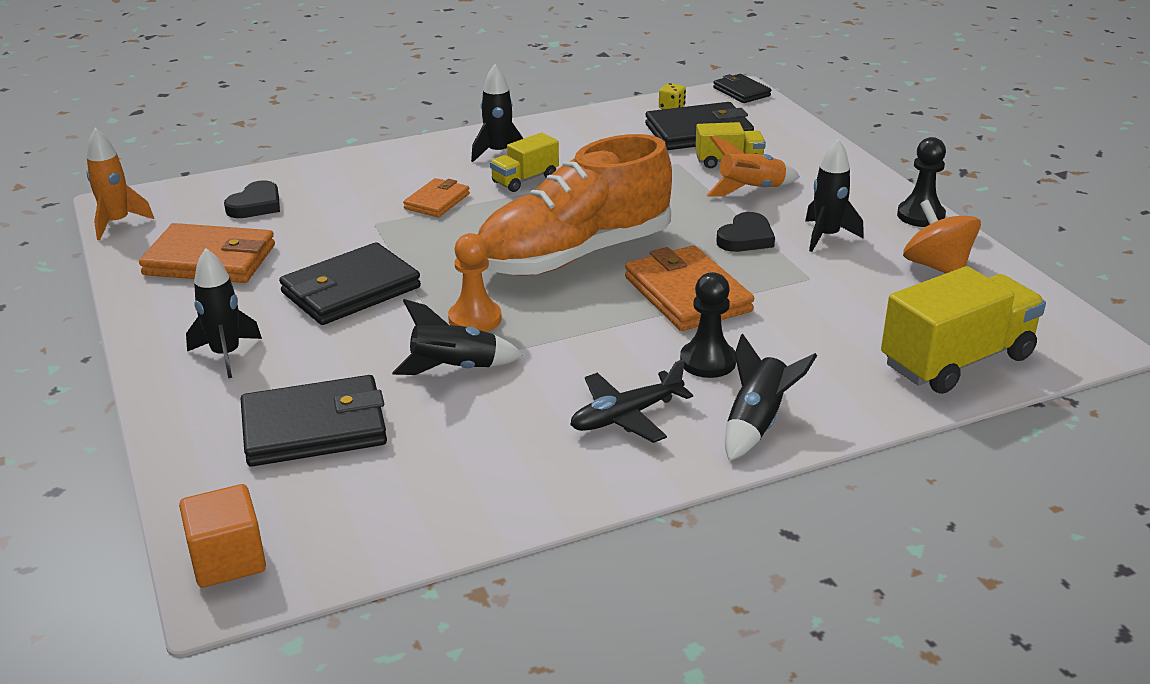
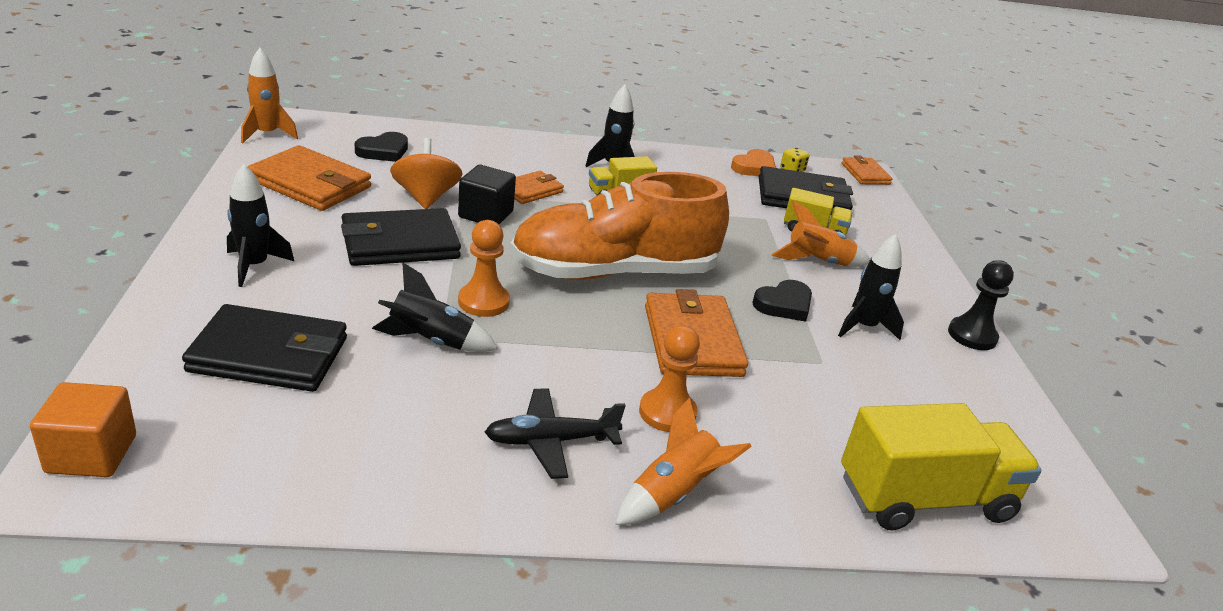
camera: 15 degrees right, 0 degrees up
black pawn [680,272,736,378] -> orange pawn [639,325,700,432]
black wallet [713,74,771,103] -> orange wallet [842,155,892,185]
black rocket [725,333,817,461] -> orange rocket [615,397,752,525]
orange spinning top [903,200,981,273] -> orange spinning top moved to [390,138,462,209]
none -> black cube [458,165,516,224]
none -> orange heart [731,149,776,176]

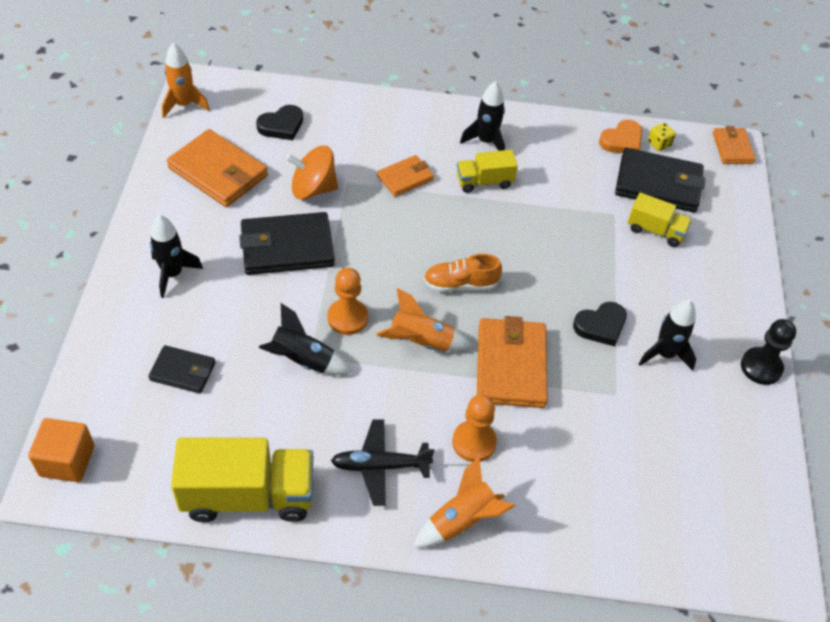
camera: 10 degrees right, 20 degrees up
black wallet [182,304,347,392] -> black wallet [148,345,215,394], size x0.57
orange spinning top [390,138,462,209] -> orange spinning top turned 90 degrees counterclockwise [286,146,338,200]
black cube [458,165,516,224] -> none
orange shoe [510,172,729,280] -> orange shoe [423,254,502,292], size x0.43
orange rocket [771,201,870,267] -> orange rocket moved to [376,288,472,351]
yellow truck [841,403,1041,530] -> yellow truck moved to [171,438,313,522]

